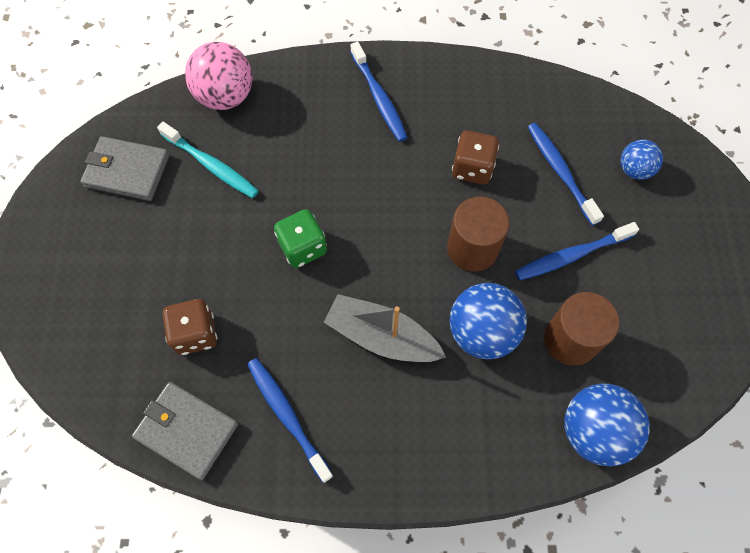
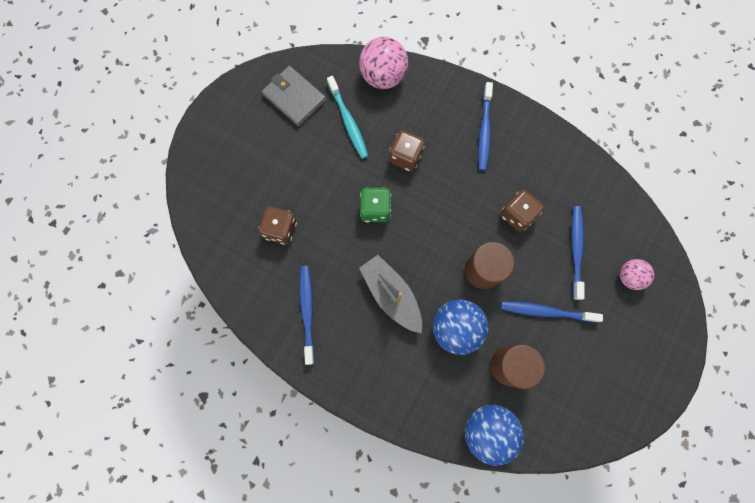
camera: 30 degrees right, 10 degrees up
grey wallet [132,382,238,480] -> none
blue ball [620,140,663,180] -> pink ball [620,259,654,290]
none -> brown dice [389,130,425,172]

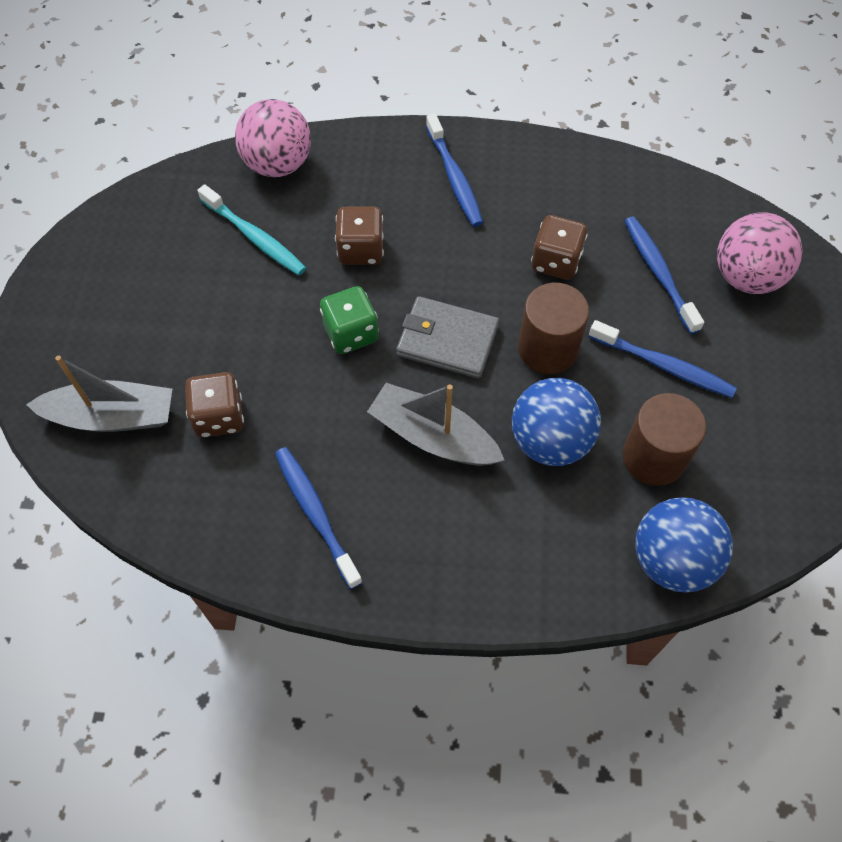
camera: 25 degrees left, 15 degrees down
grey wallet [262,66,326,126] -> grey wallet moved to [396,296,499,379]
blue toothbrush [501,301,603,323] -> blue toothbrush turned 135 degrees counterclockwise [589,320,737,398]
pink ball [620,259,654,290] -> pink ball [717,212,802,294], size x1.70
none -> grey boat [26,355,172,432]

